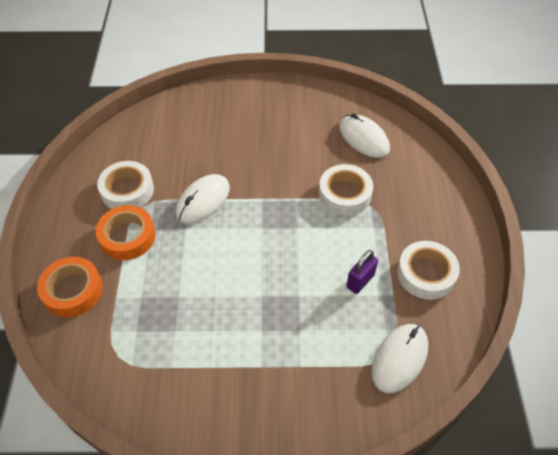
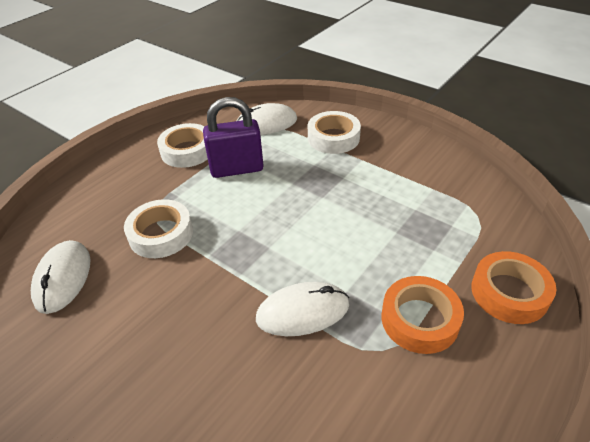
camera: 140 degrees left, 10 degrees down
white tape [97,161,154,209] -> white tape moved to [308,111,361,154]
purple padlock [346,250,378,294] -> purple padlock [203,97,264,178], size x1.71

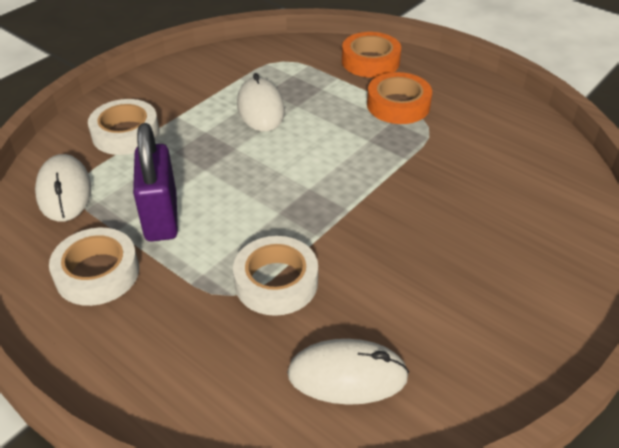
camera: 90 degrees left, 0 degrees up
white mouse [256,282,349,336] -> white mouse moved to [237,73,285,132]

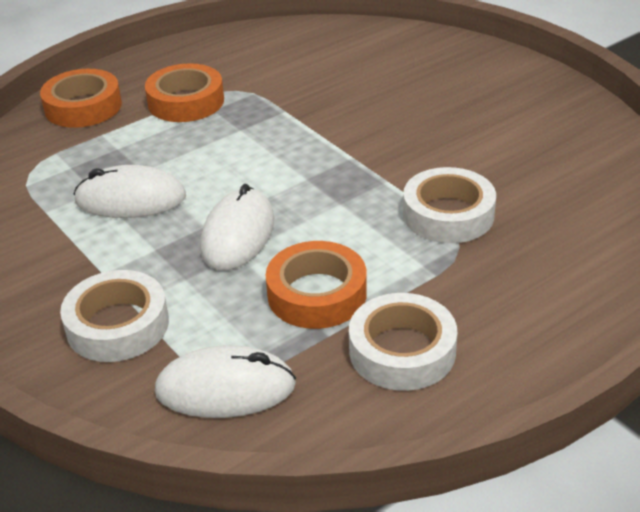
camera: 75 degrees left, 5 degrees down
purple padlock [133,123,178,241] -> orange tape [266,241,367,329]
white mouse [287,339,409,405] -> white mouse moved to [200,184,274,270]

